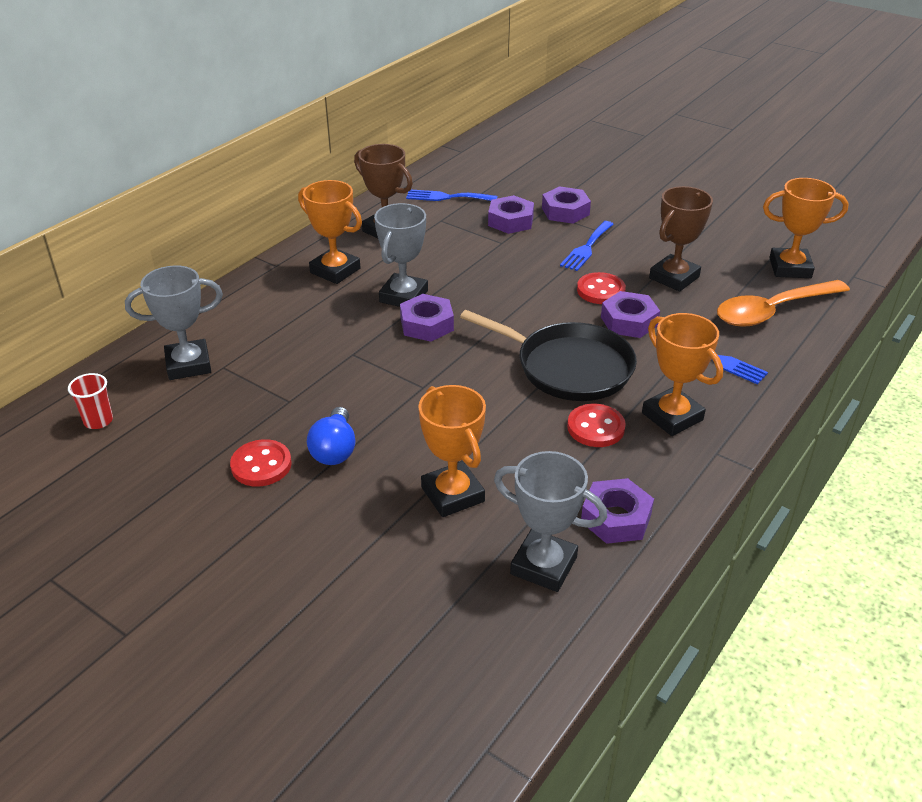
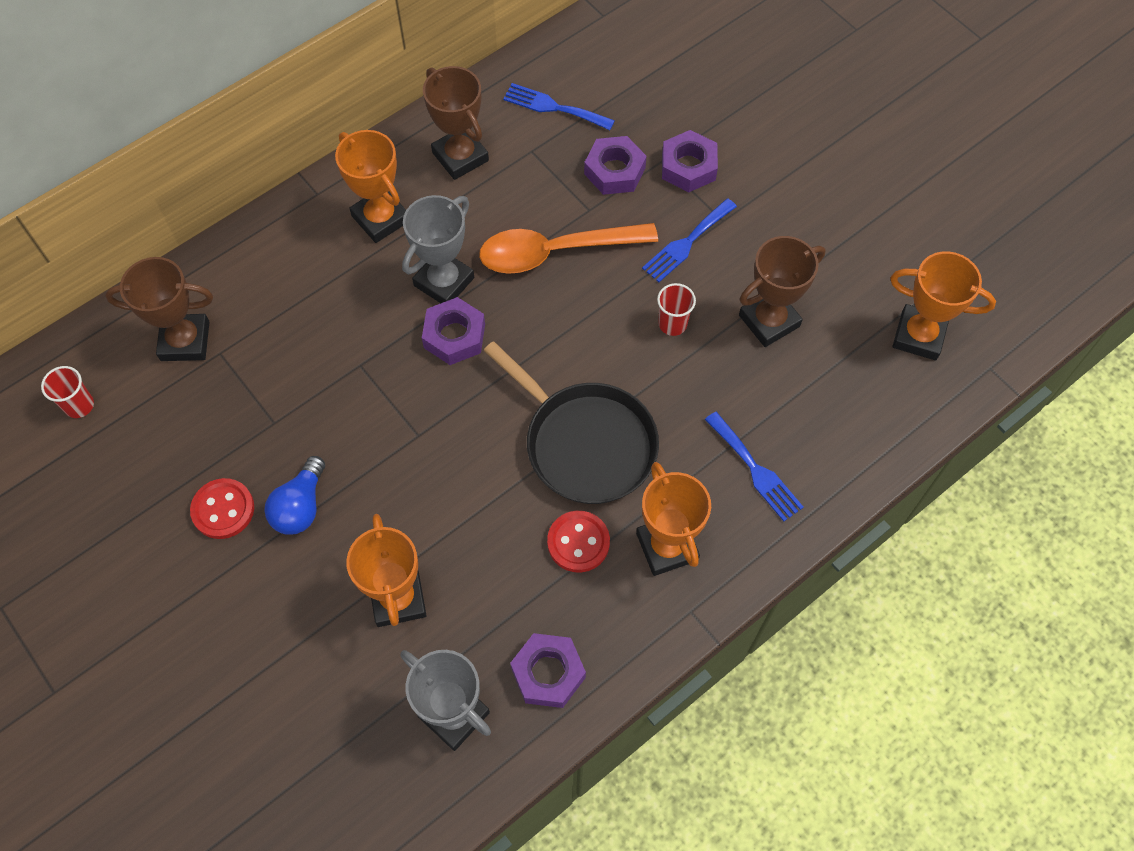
camera: 15 degrees right, 25 degrees up
grey trophy [125,265,223,380] -> brown trophy [105,257,213,361]
red button [577,272,626,304] -> red cup [657,283,696,336]
purple nut [601,291,660,338] -> none
orange spoon [717,280,850,327] -> orange spoon moved to [479,223,658,274]

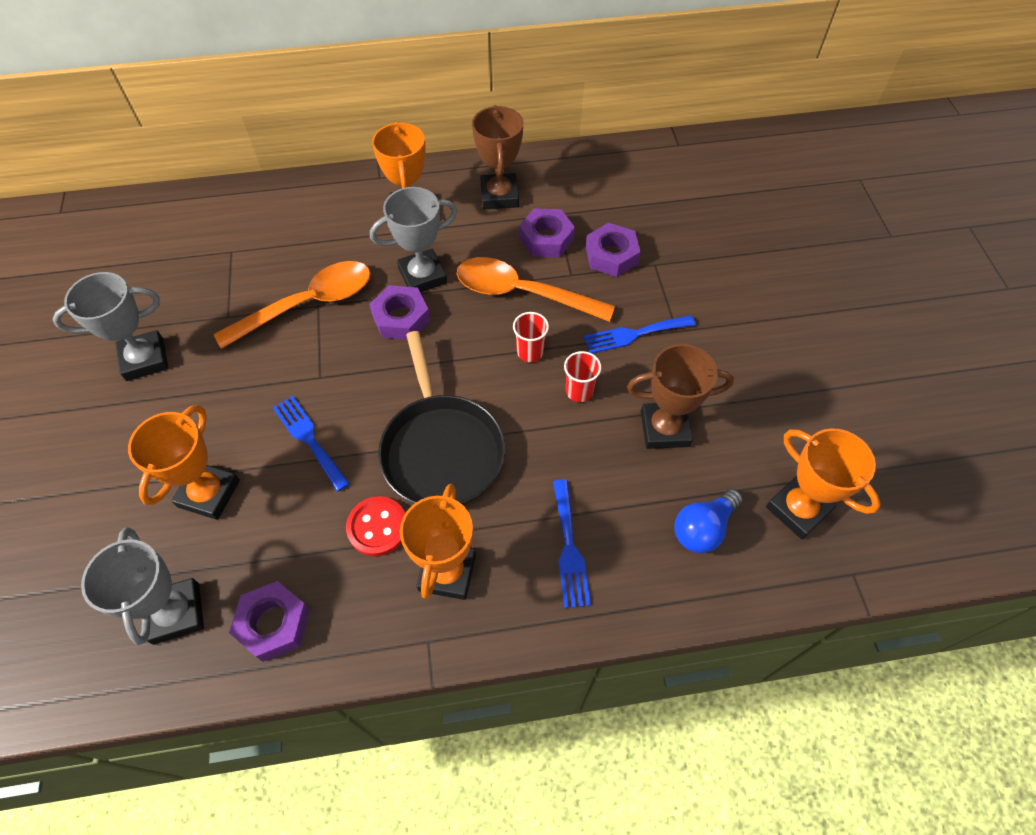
camera: 30 degrees right, 5 degrees down
red cup [41,366,94,418] -> red cup moved to [513,312,549,362]
brown trophy [105,257,213,361] -> none
red button [190,478,254,539] -> grey trophy [53,272,168,381]
blue light bulb [265,456,325,535] -> blue light bulb moved to [674,489,743,553]
blue fork [503,83,615,130] -> blue fork moved to [273,395,350,492]
purple nut [662,130,718,192] -> purple nut moved to [519,209,575,257]
none -> orange spoon [214,261,371,349]

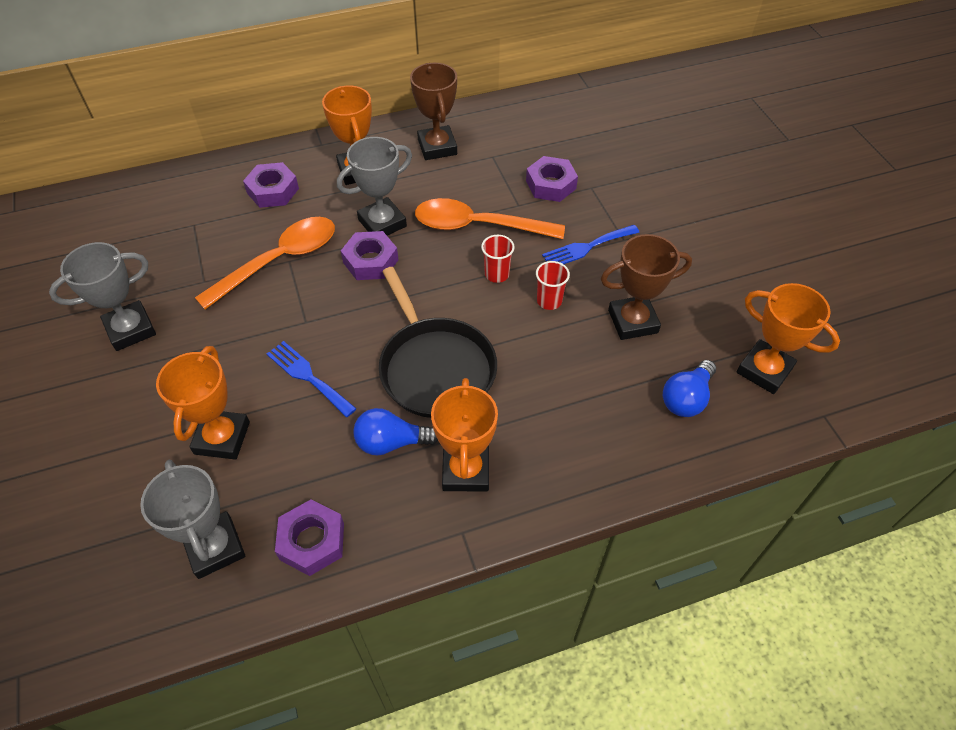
camera: 10 degrees left, 5 degrees down
red button [346,496,405,556] -> blue light bulb [354,408,438,456]
purple nut [519,209,575,257] -> purple nut moved to [243,162,299,208]
blue fork [553,480,591,608] -> none

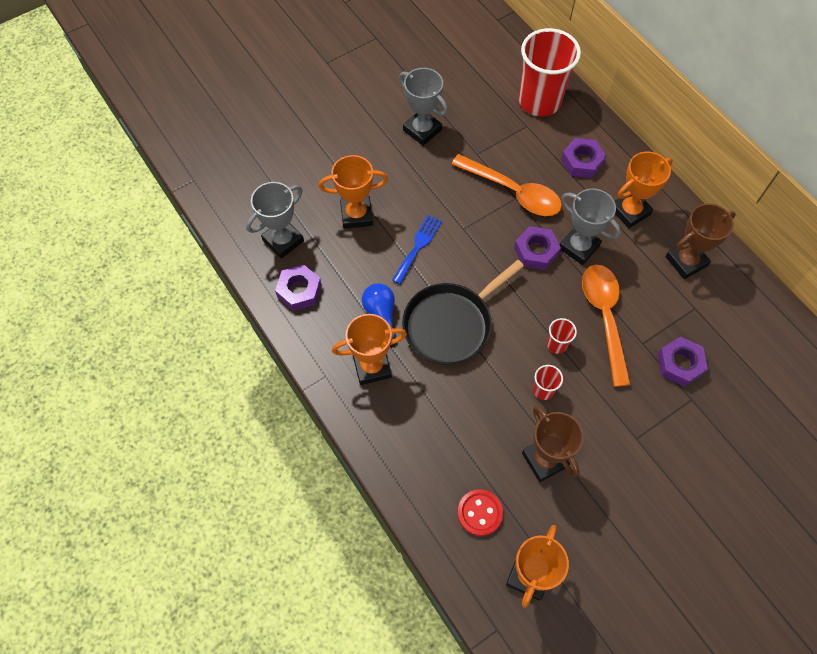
camera: 75 degrees right, 10 degrees up
blue fork [542,225,640,264] -> none
blue light bulb [663,360,716,417] -> red button [457,489,503,536]
none -> red cup [519,28,581,116]

